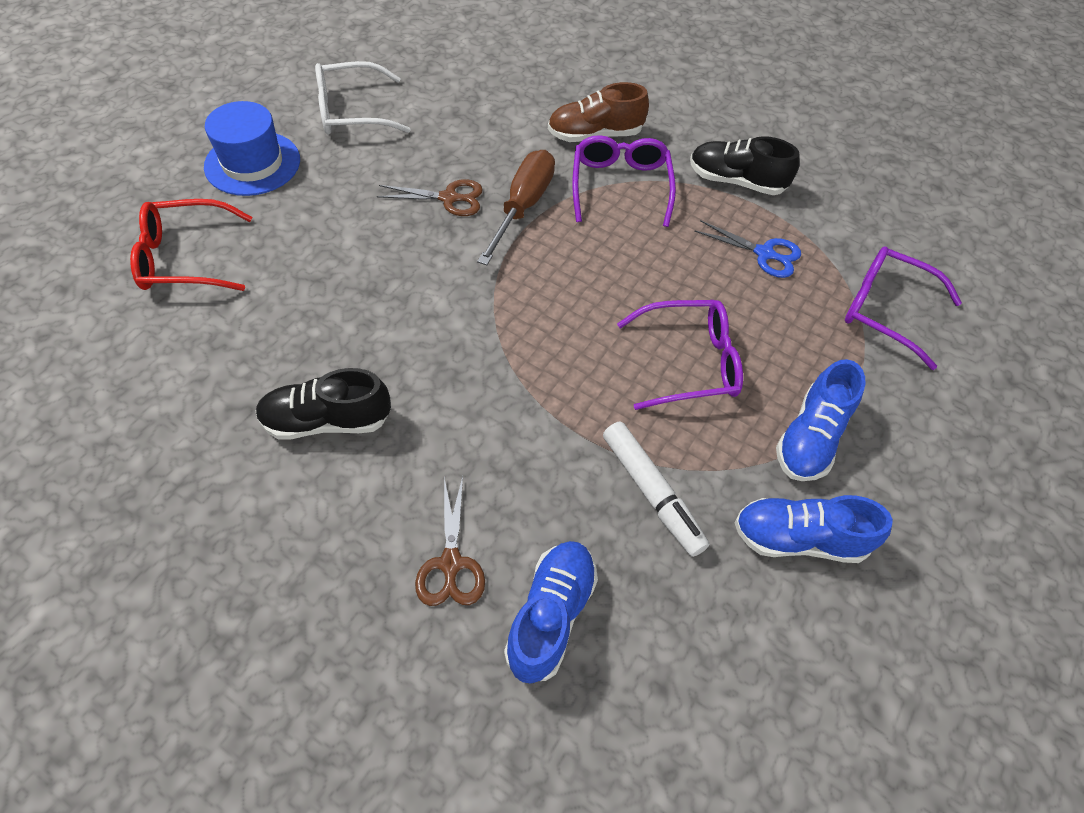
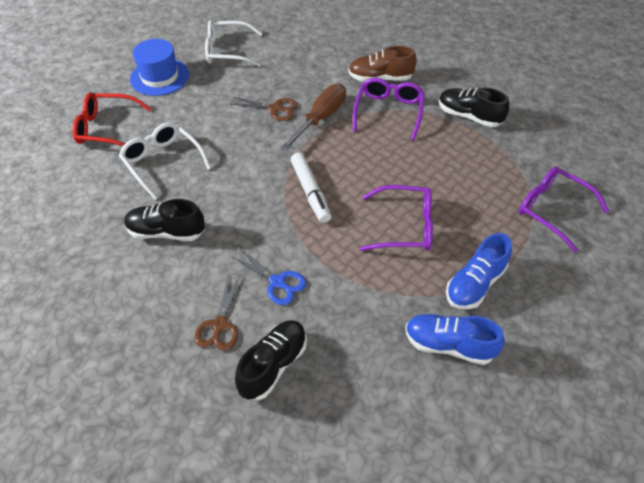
camera: 15 degrees right, 5 degrees down
blue shoe [504,541,598,684] -> black shoe [235,320,307,400]
white marker [603,421,709,557] -> white marker moved to [291,153,331,223]
blue scissors [694,220,801,278] -> blue scissors moved to [231,249,306,305]
none -> white glasses [119,122,211,200]

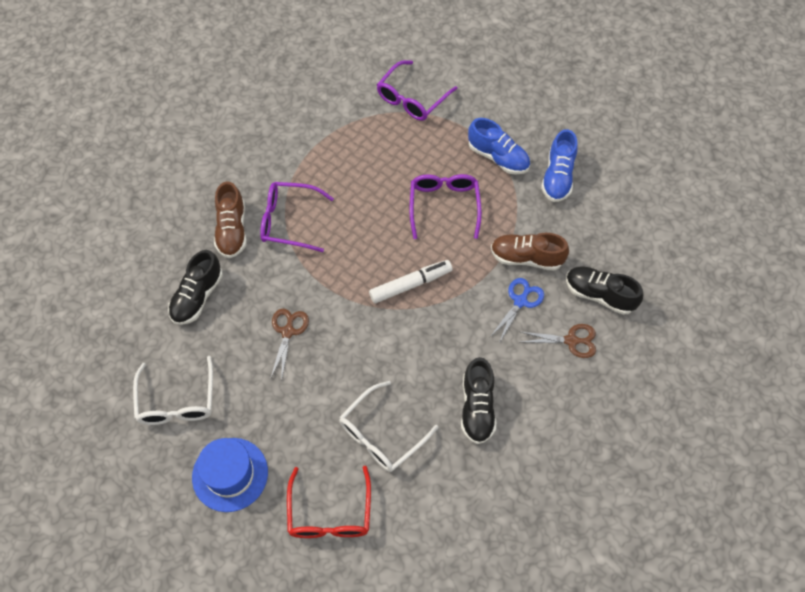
camera: 95 degrees left, 10 degrees up
brown screwdriver [281,84,346,151] -> none
black shoe [439,87,509,127] -> black shoe moved to [168,250,223,325]
none -> brown shoe [491,233,569,271]

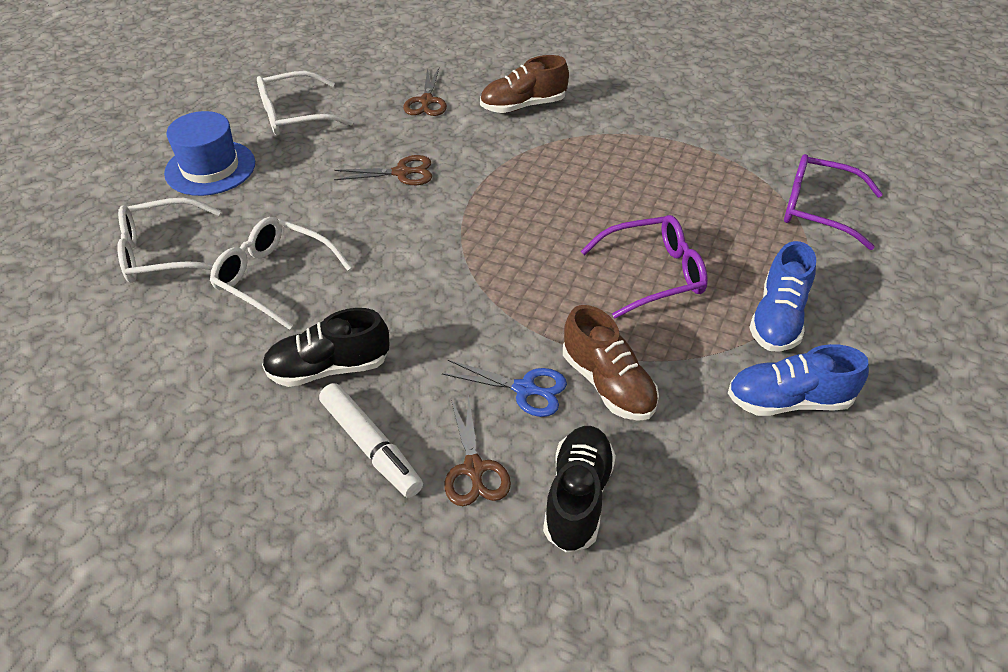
camera: 75 degrees right, 15 degrees down
black shoe [168,250,223,325] -> brown scissors [403,68,447,116]
purple glasses [260,182,334,252] -> none
red glasses [287,466,371,538] -> white glasses [117,198,221,283]
white marker [369,260,452,303] -> white marker moved to [319,383,423,498]
brown shoe [491,233,569,271] -> brown shoe turned 150 degrees clockwise [563,305,659,421]

